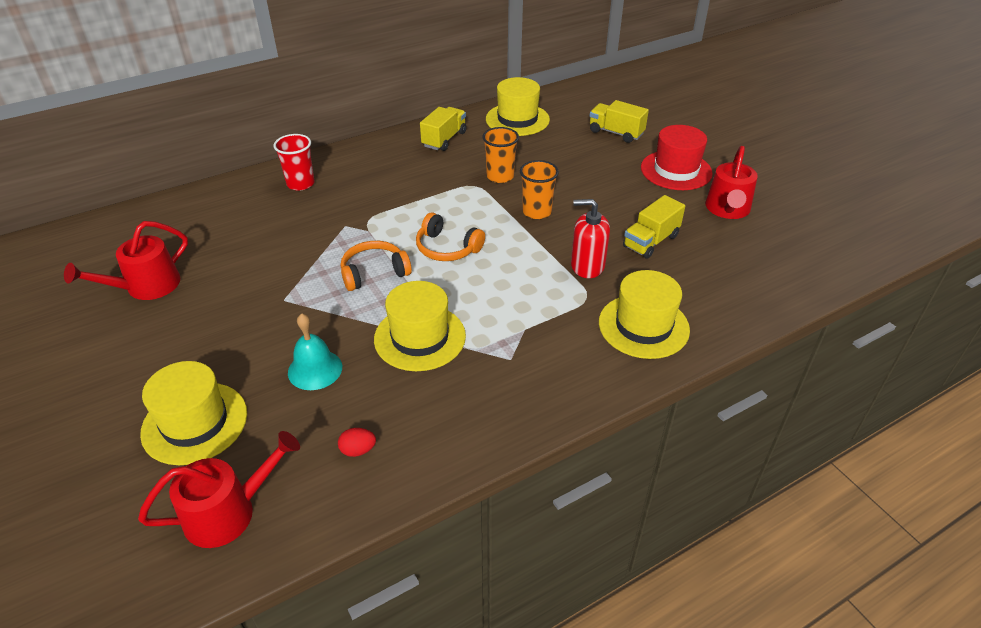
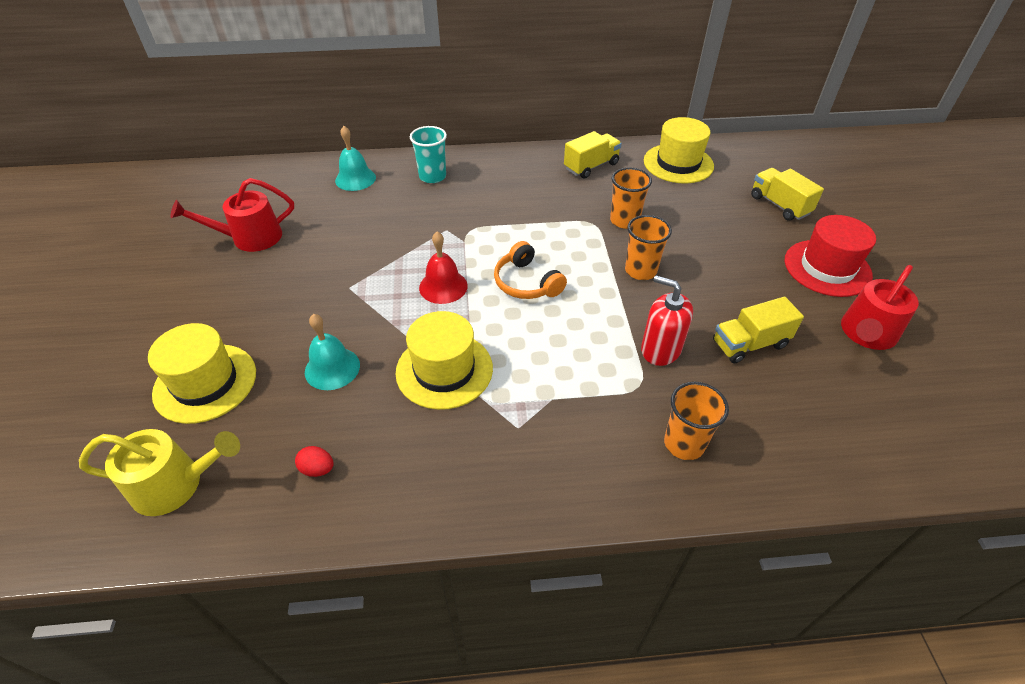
camera: 25 degrees right, 5 degrees up
red watering can [138,431,300,548] -> yellow watering can [79,429,240,516]
red cup [274,134,315,191] -> turquoise cup [410,126,447,183]
orange headphones [341,241,412,291] -> red bell [419,232,468,304]
yellow hat [599,270,690,359] -> orange cup [664,382,729,460]
none -> turquoise bell [335,126,376,191]

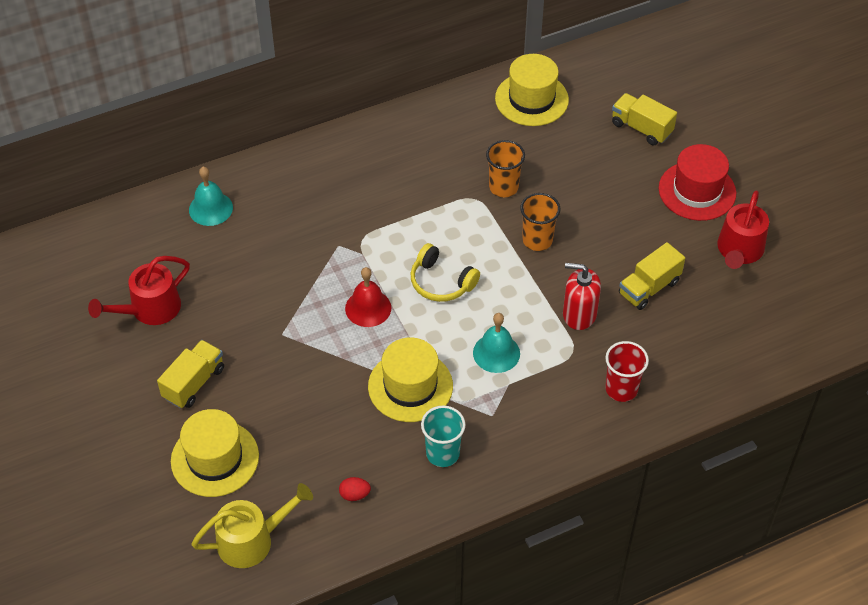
camera: 20 degrees left, 5 degrees up
turquoise bell [305,314,360,390] -> turquoise bell moved to [473,313,520,373]
turquoise cup [410,126,447,183] -> turquoise cup moved to [421,405,465,467]
orange headphones [494,241,567,299] -> yellow headphones [411,243,480,302]
yellow truck [564,131,622,179] -> yellow truck moved to [157,340,224,408]
orange cup [664,382,729,460] -> red cup [605,341,649,402]

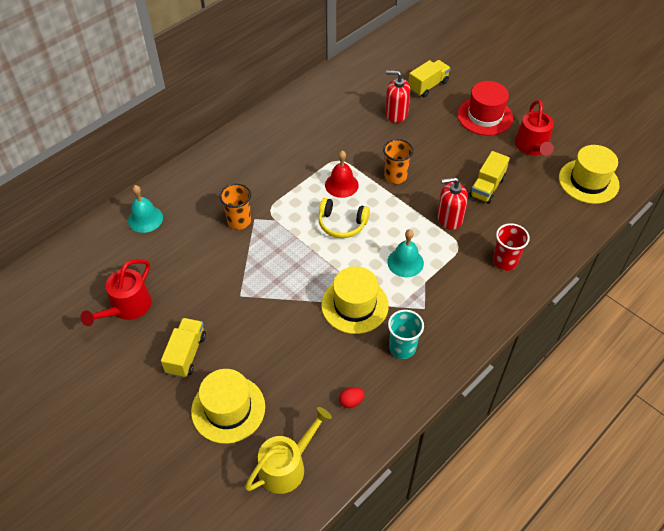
camera: 20 degrees left, 0 degrees up
red bell [345,267,391,327] -> red bell moved to [325,150,359,198]
orange cup [486,140,525,197] -> orange cup moved to [219,183,251,230]
yellow hat [495,54,569,126] -> yellow hat moved to [559,145,620,204]
yellow truck [612,93,677,145] -> yellow truck turned 120 degrees clockwise [408,60,451,97]
none -> red soap dispenser [385,70,411,123]

